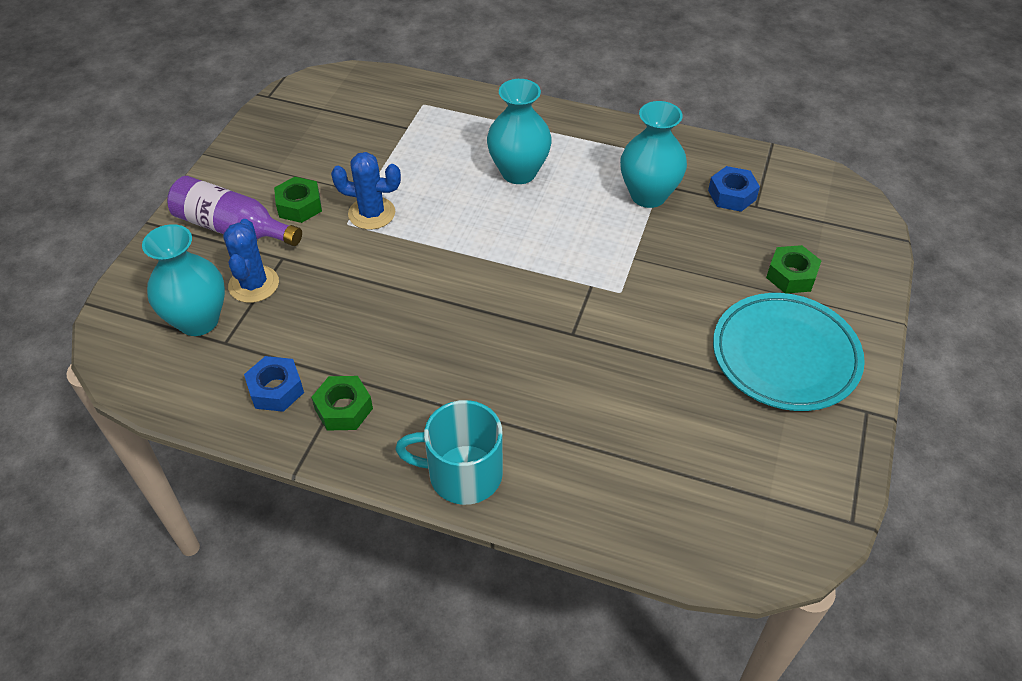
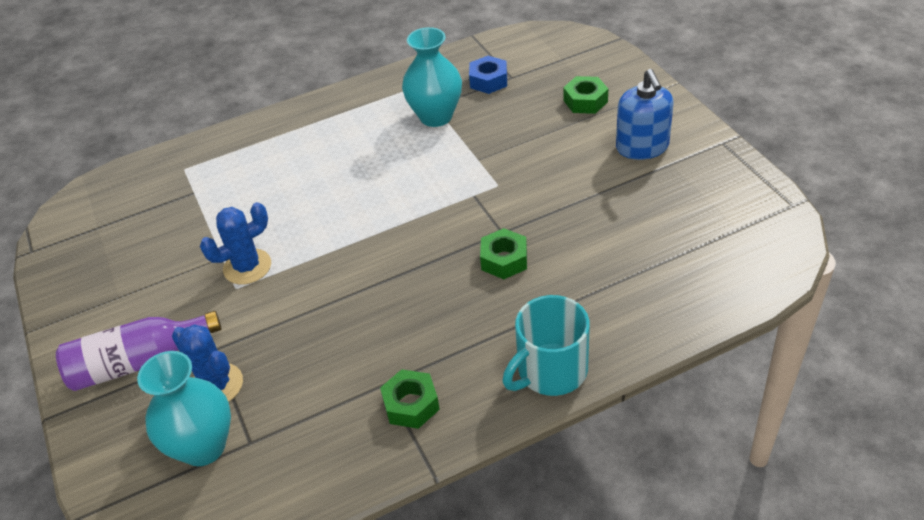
camera: 40 degrees left, 5 degrees down
blue nut [244,356,304,412] -> none
green nut [274,177,322,223] -> green nut moved to [480,228,527,279]
turquoise vase [487,79,552,184] -> none
turquoise plate [713,293,865,411] -> blue soap dispenser [616,69,673,160]

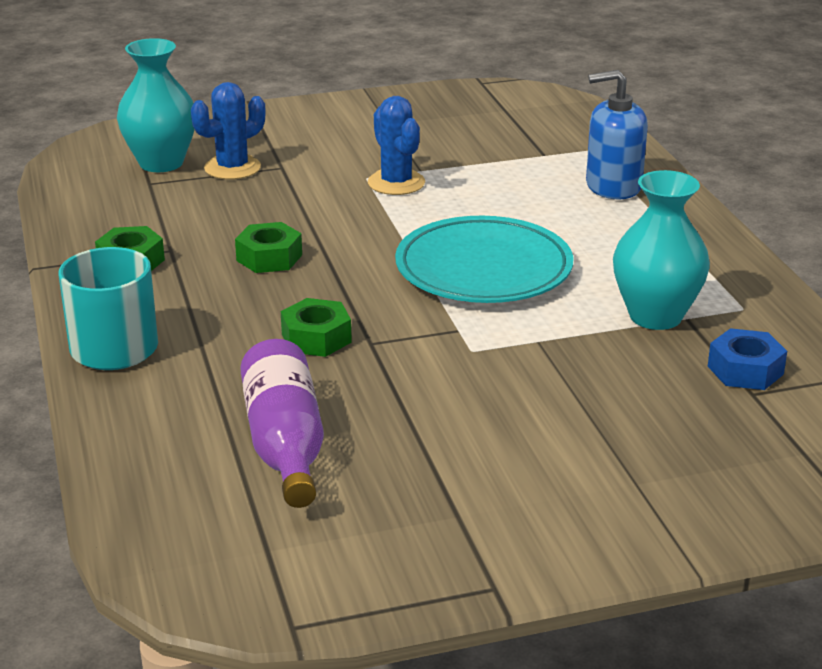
camera: 95 degrees right, 15 degrees down
purple bottle [56,311,222,391] -> purple bottle moved to [240,339,324,508]
green nut [563,76,608,114] -> green nut moved to [235,222,302,273]
blue soap dispenser [616,69,673,160] -> blue soap dispenser moved to [586,70,648,199]
none -> turquoise plate [395,216,573,303]

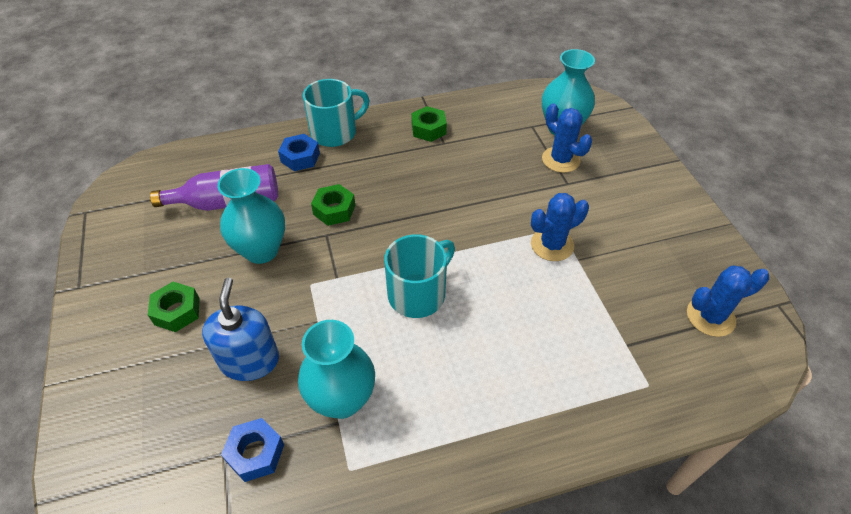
camera: 90 degrees right, 20 degrees up
green nut [235,222,302,273] -> green nut moved to [148,282,200,332]
turquoise plate [395,216,573,303] -> turquoise mug [384,234,455,318]
blue soap dispenser [586,70,648,199] -> blue soap dispenser moved to [202,278,279,381]
none -> turquoise vase [217,168,285,264]
none -> blue nut [278,134,320,171]
none -> blue cactus [687,266,769,337]

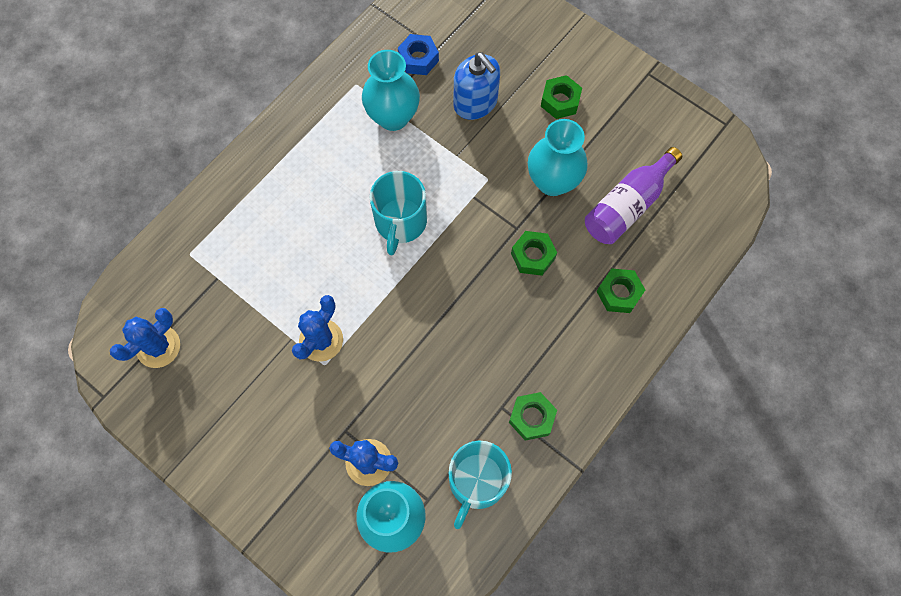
camera: 145 degrees right, 20 degrees up
blue nut [278,134,320,171] -> green nut [597,269,645,313]
turquoise mug [303,79,370,147] -> turquoise mug moved to [449,441,512,529]

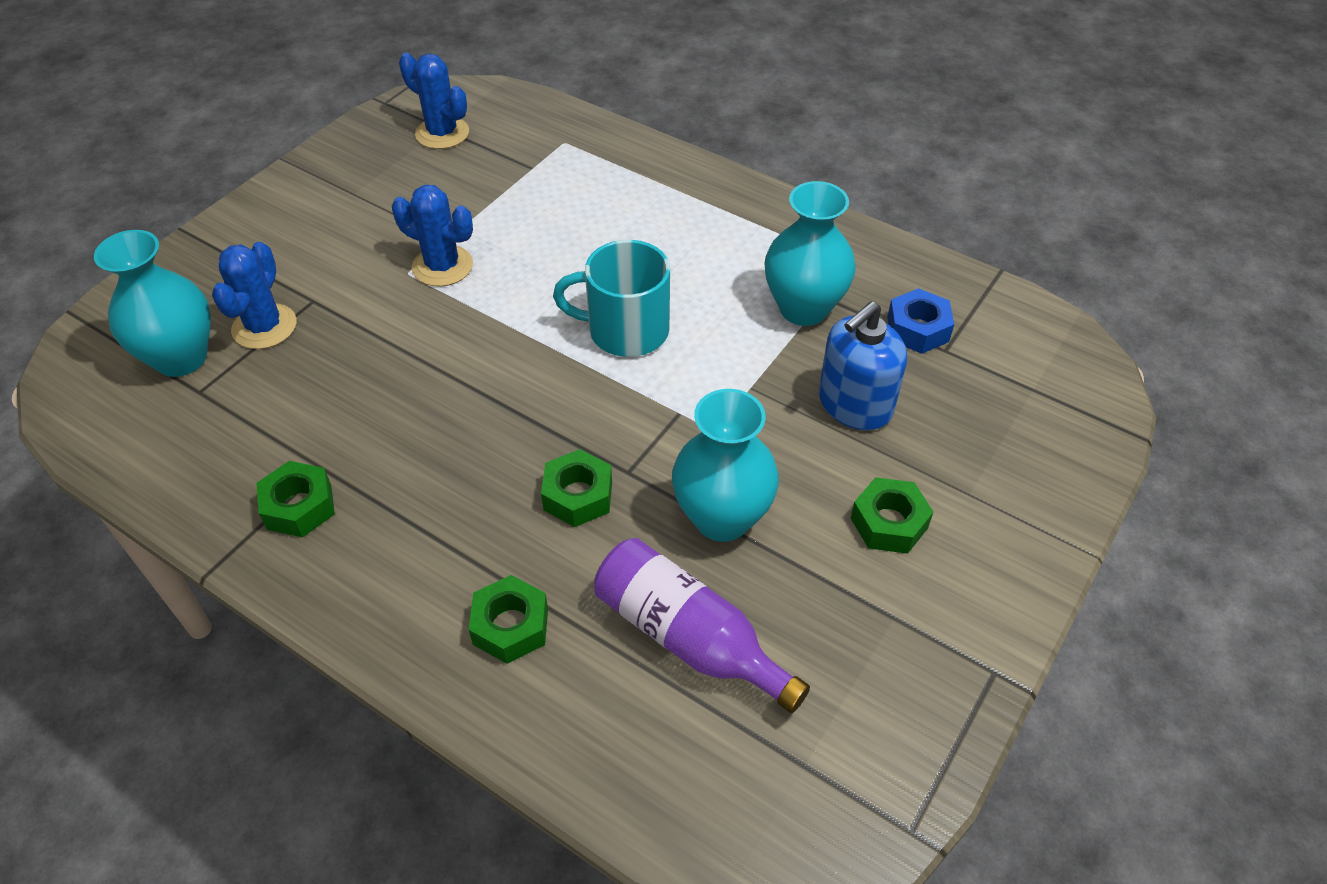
camera: 85 degrees right, 20 degrees down
turquoise mug [449,441,512,529] -> none

